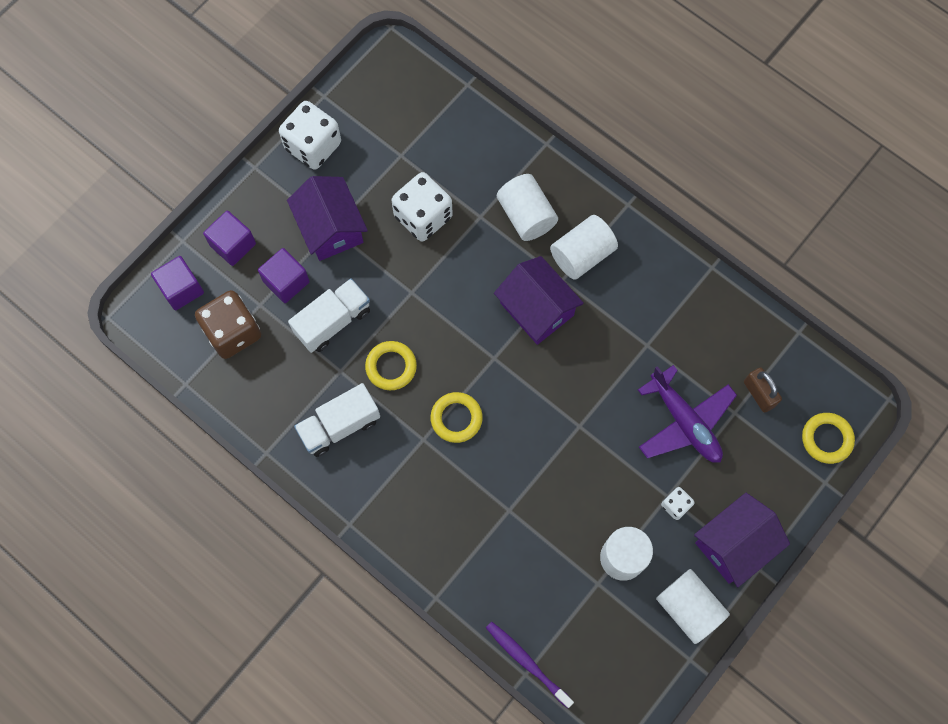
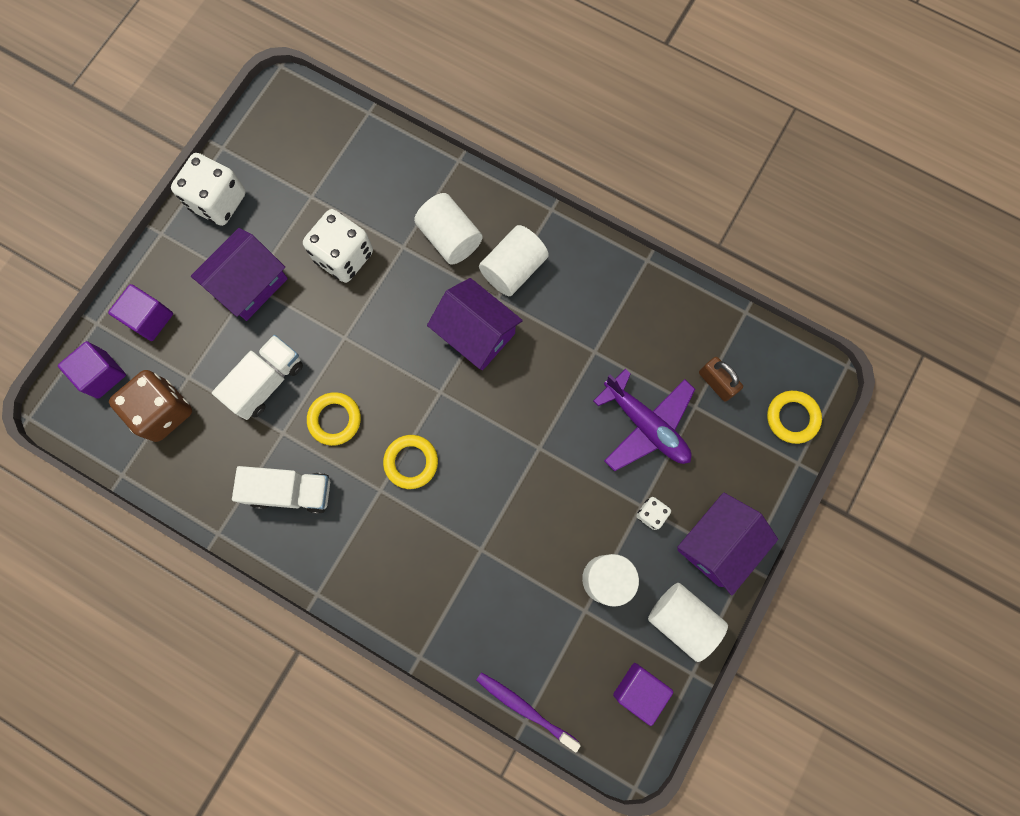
camera: 10 degrees left, 5 degrees up
purple cube [258,248,310,303] -> purple cube moved to [613,663,673,726]
purple house [287,176,368,261] -> purple house turned 75 degrees clockwise [191,228,288,321]
white truck [294,383,380,457] -> white truck turned 135 degrees counterclockwise [232,466,330,514]

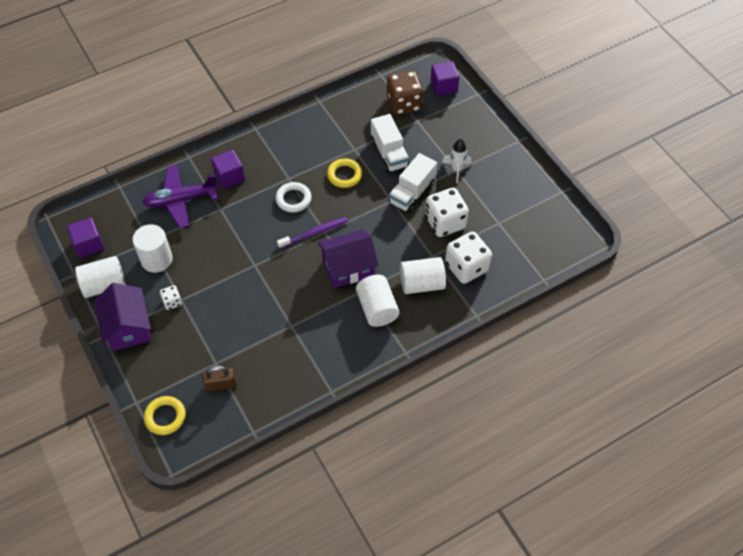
camera: 120 degrees right, 20 degrees down
purple cube [108,284,173,341] -> purple cube moved to [211,150,245,189]
white dice [171,153,246,226] -> white dice moved to [445,231,492,284]
purple house [191,228,288,321] -> white rocket [442,139,472,183]
white truck [232,466,330,514] -> white truck moved to [389,153,437,213]
yellow ring [383,435,438,489] -> white ring [276,182,312,213]
purple toothbrush [476,672,581,752] -> purple toothbrush moved to [277,217,348,248]
purple plane [593,369,695,471] -> purple plane moved to [142,165,219,228]

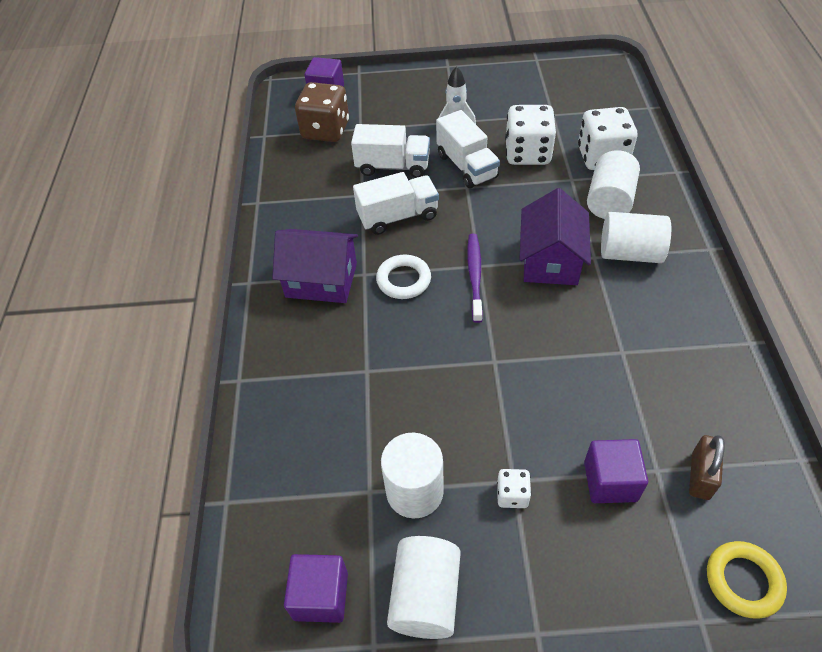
camera: 60 degrees left, 5 degrees down
purple house [94,283,151,351] -> purple house moved to [272,229,358,303]
purple plane [142,165,219,228] -> none
purple cube [211,150,245,189] -> purple cube moved to [584,439,648,503]
yellow ring [327,158,362,188] -> white truck [353,172,439,235]

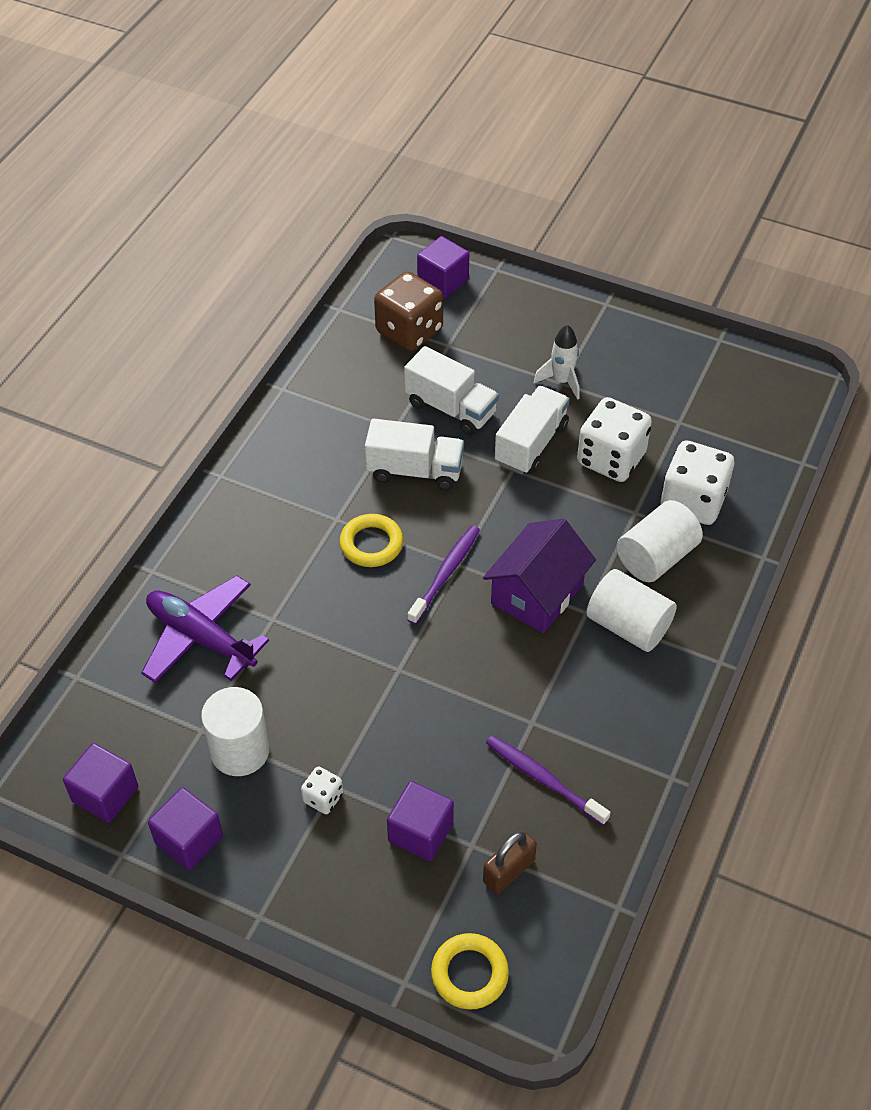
camera: 25 degrees right, 0 degrees up
purple house [272,229,358,303] -> none
white ring [376,255,431,299] -> yellow ring [339,514,403,567]
white cylinder [387,536,461,639] -> purple cube [148,787,223,870]
white truck [436,110,500,188] -> white truck turned 150 degrees counterclockwise [495,386,570,474]
none -> purple plane [141,576,269,683]
none -> purple toothbrush [486,735,611,825]

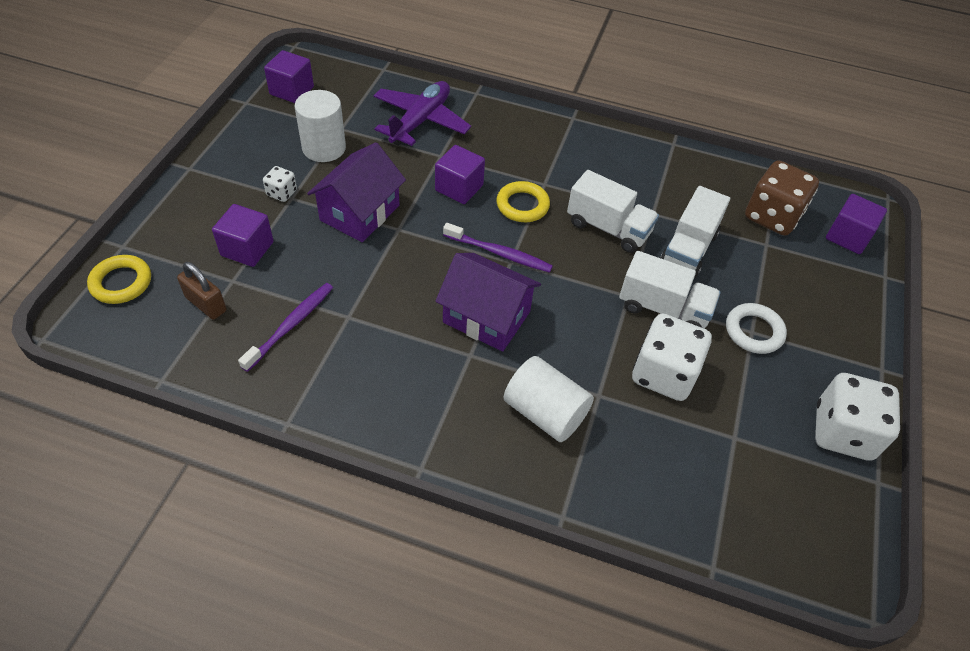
camera: 80 degrees right, 0 degrees up
purple cube [148,787,223,870] -> purple cube moved to [435,145,485,204]
white truck [365,418,464,490] -> white truck turned 60 degrees counterclockwise [567,170,659,253]
white rocket [534,325,579,400] -> white ring [726,303,787,354]
white cylinder [587,569,677,652] -> none
white dice [661,440,734,525] -> white dice moved to [815,373,900,461]
none -> purple house [307,142,406,242]

